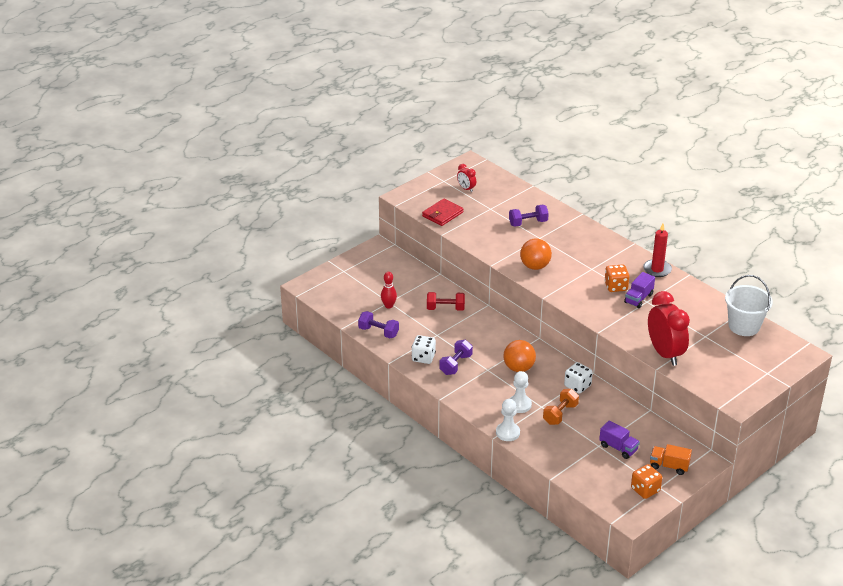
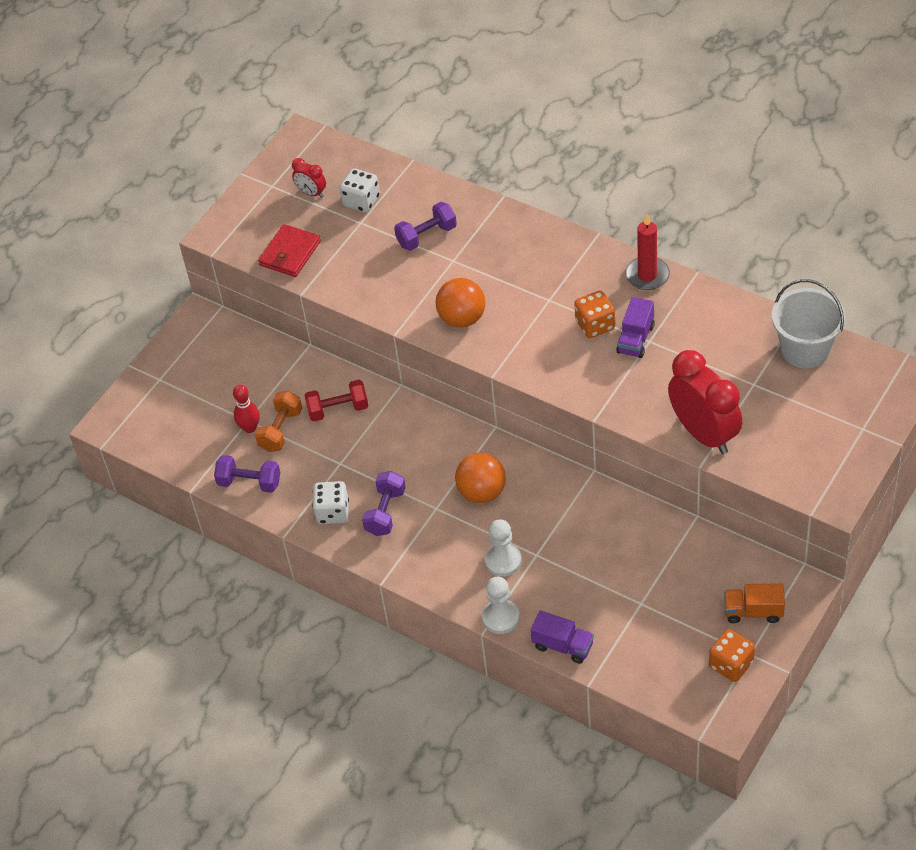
camera: 10 degrees left, 15 degrees up
orange dumbbell [543,389,579,425] -> orange dumbbell moved to [255,391,302,452]
white dice [564,362,593,394] -> white dice moved to [340,168,380,213]
purple truck [599,420,640,459] -> purple truck moved to [531,610,594,664]

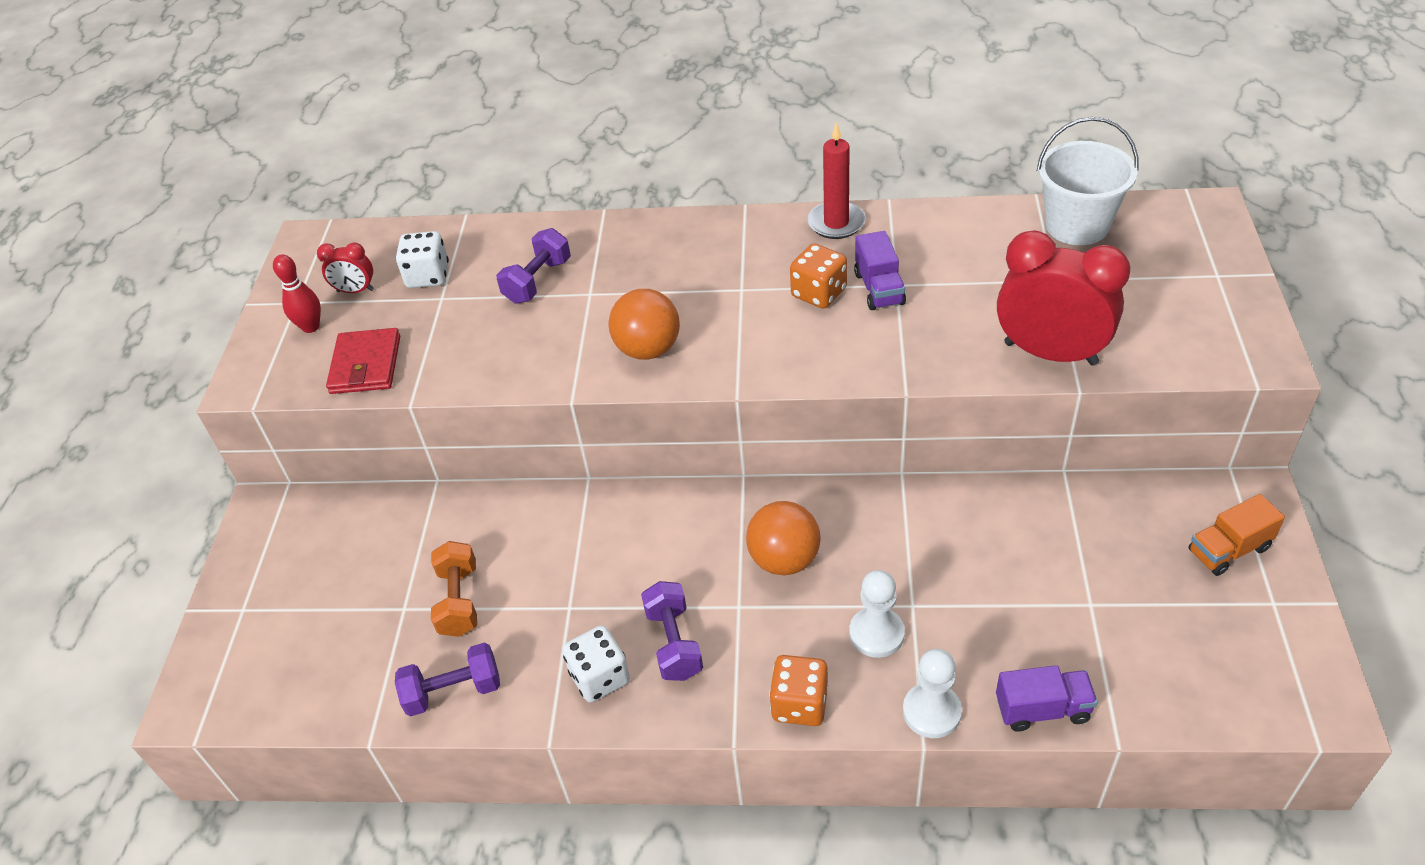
camera: 30 degrees left, 5 degrees down
red bowling pin [233,385,260,433] -> red bowling pin moved to [273,254,321,333]
red dumbbell [305,380,368,422] -> none
orange dice [709,629,755,682] -> orange dice moved to [769,655,828,726]

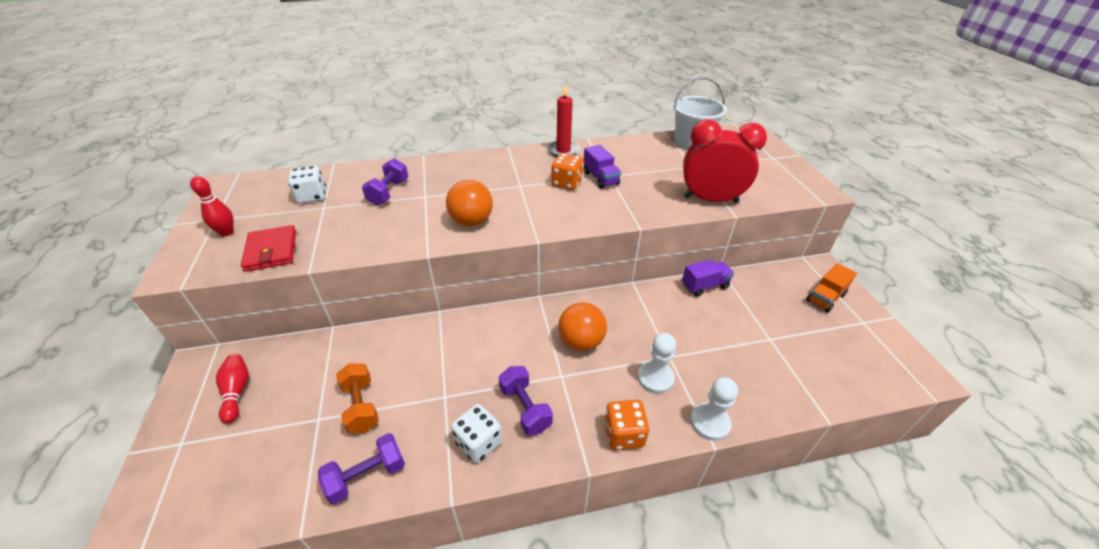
camera: 20 degrees left, 5 degrees down
red clock [317,243,374,293] -> none
purple truck [996,665,1098,732] -> purple truck moved to [682,259,734,297]
none -> red bowling pin [216,354,249,424]

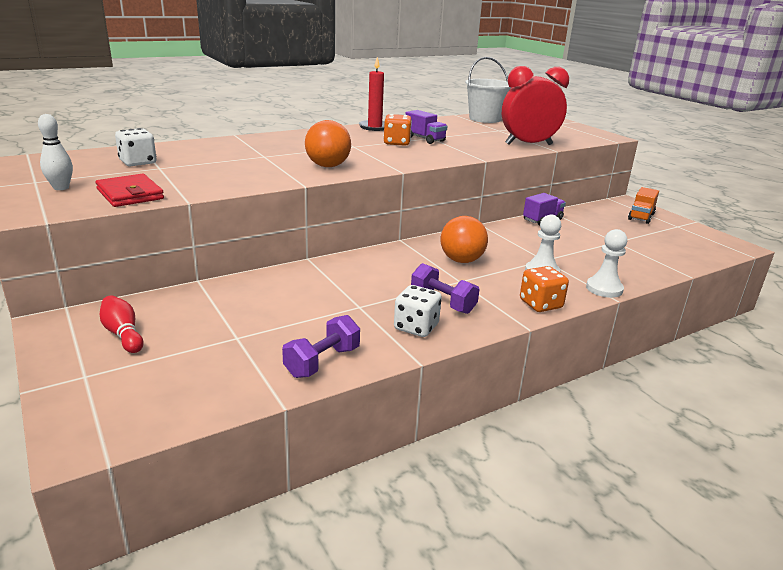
camera: 20 degrees left, 15 degrees down
red bowling pin [190,176,234,236] -> white bowling pin [38,114,73,190]
orange dumbbell [336,363,379,434] -> none
purple dumbbell [362,158,408,206] -> none

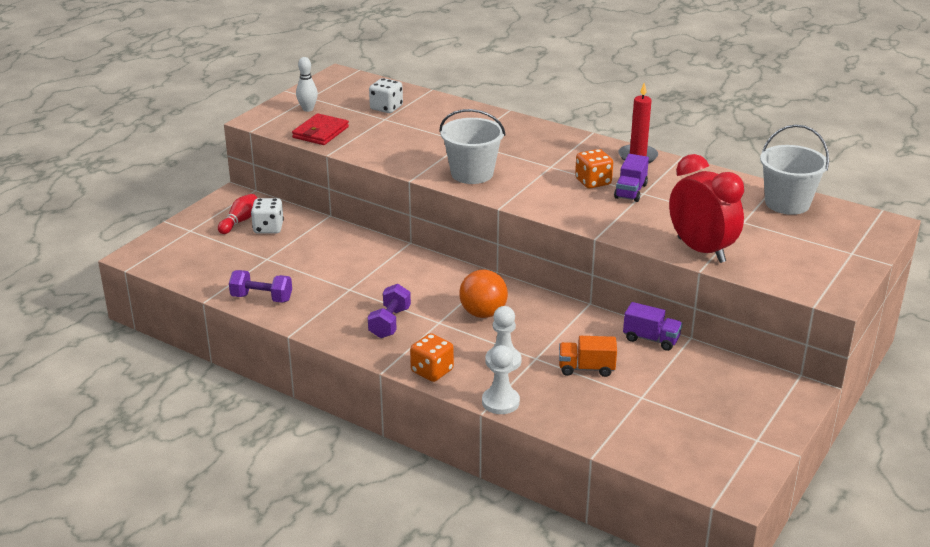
camera: 65 degrees right, 5 degrees up
orange ball [305,120,351,167] -> white bucket [439,109,505,184]
white dice [394,285,442,337] -> white dice moved to [251,198,284,234]
orange truck [628,187,659,224] -> orange truck moved to [559,336,617,377]

